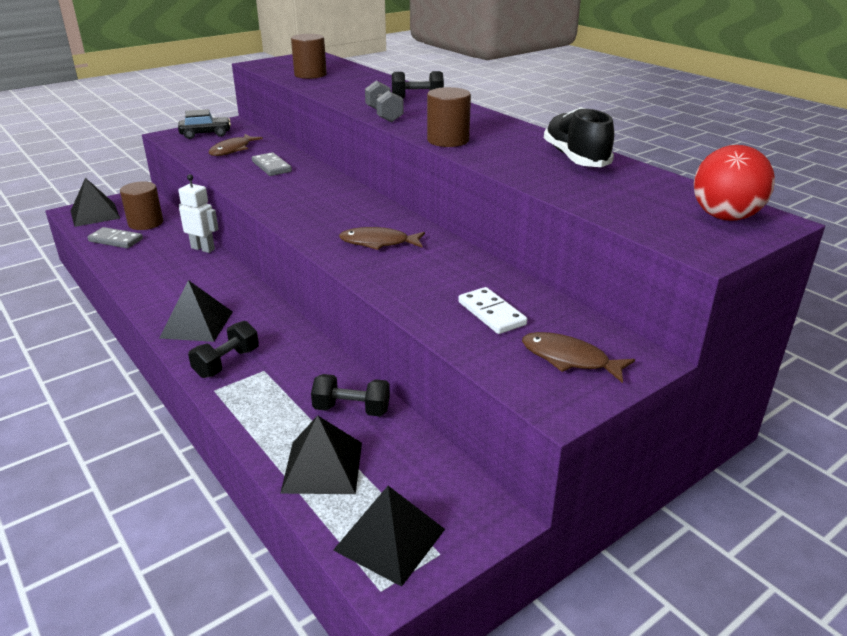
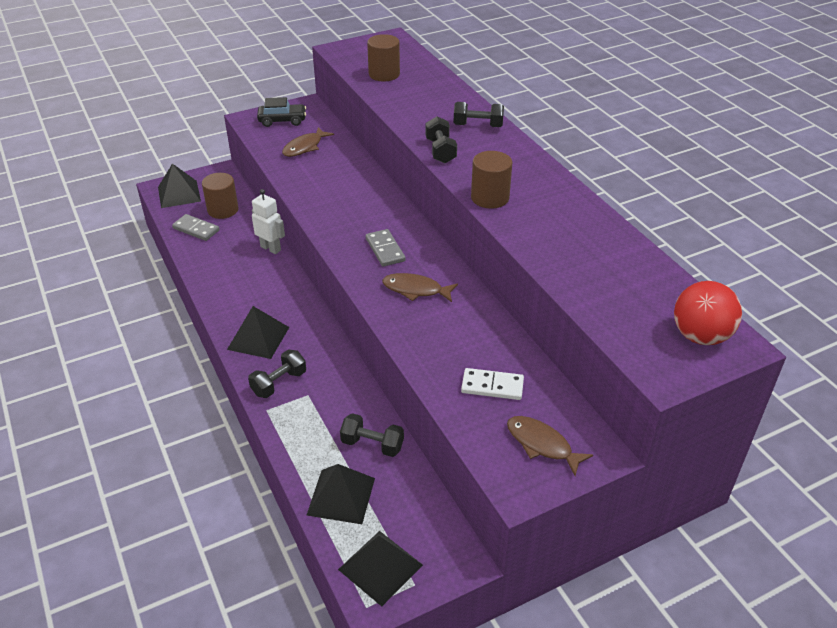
camera: 10 degrees right, 10 degrees up
grey domino [252,152,292,176] -> grey domino moved to [366,229,406,267]
grey dumbbell [365,81,404,122] -> black dumbbell [425,116,457,163]
white domino [458,287,527,334] -> white domino turned 60 degrees counterclockwise [461,368,524,400]
black shoe [544,107,614,167] -> none

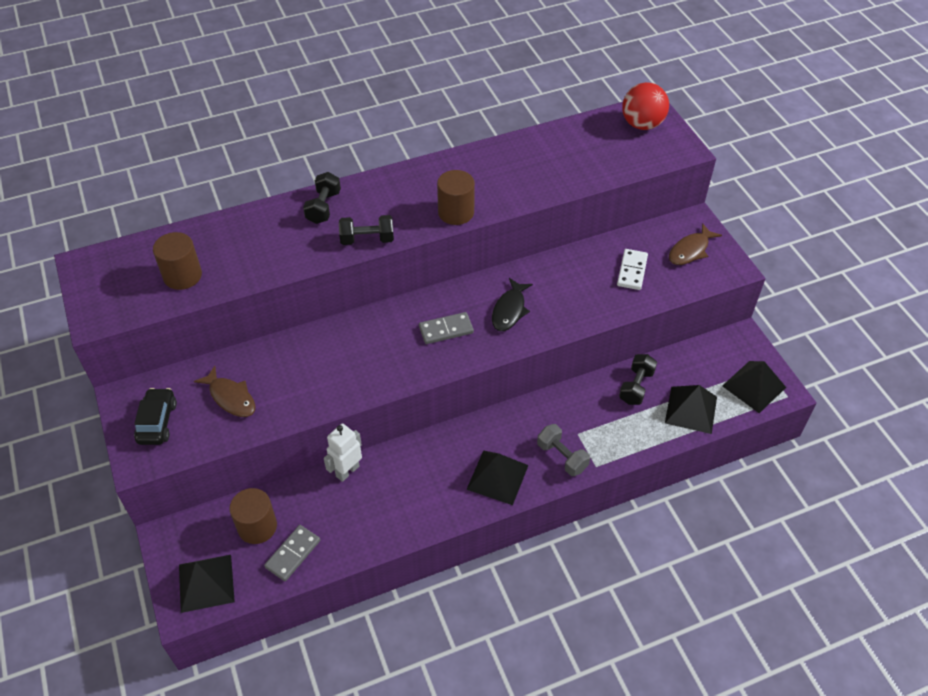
camera: 85 degrees left, 10 degrees up
black dumbbell [248,349,306,398] -> grey dumbbell [537,424,590,476]
brown fish [382,273,458,302] -> black fish [492,278,533,331]

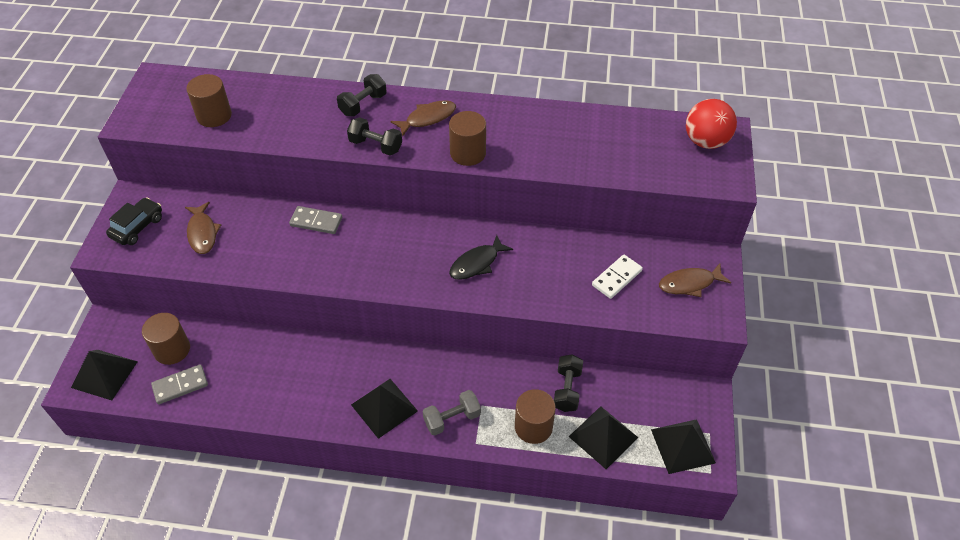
camera: 30 degrees right, 0 degrees up
white robot [324,424,362,482] -> none
grey domino [419,312,474,344] -> grey domino moved to [289,206,342,234]
grey dumbbell [537,424,590,476] -> grey dumbbell turned 75 degrees clockwise [423,390,481,436]
black dumbbell [619,354,657,405] -> black dumbbell turned 45 degrees counterclockwise [554,355,583,412]
none -> brown fish [391,100,456,137]
none -> brown cylinder [515,389,556,444]

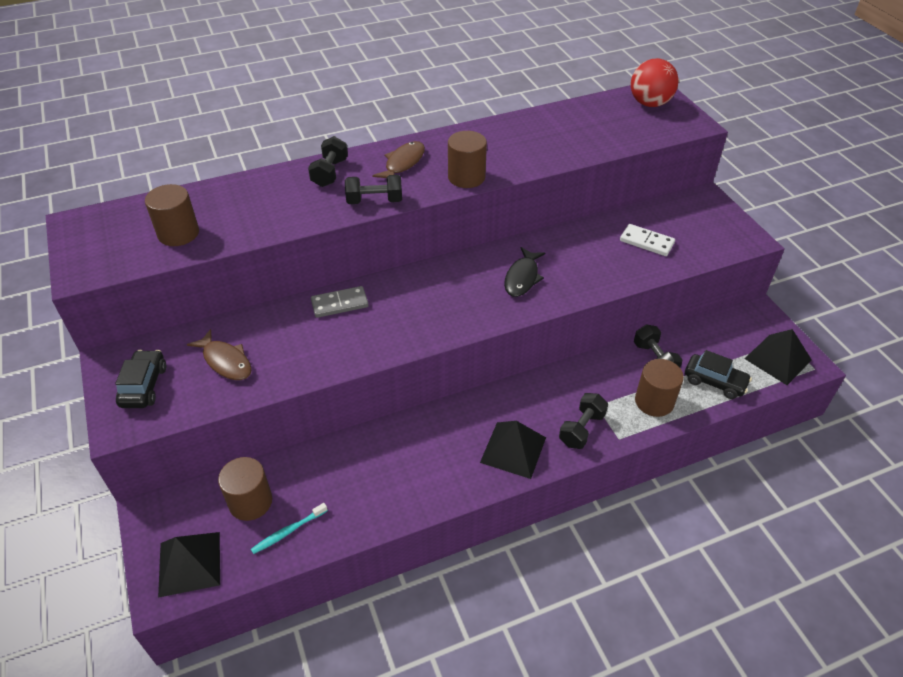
camera: 30 degrees left, 5 degrees down
grey domino [151,364,208,404] -> turquoise toothbrush [251,503,328,554]
grey dumbbell [423,390,481,436] -> black dumbbell [559,393,608,449]
black pyramid [569,406,638,469] -> black car [685,350,752,399]
white domino [592,255,643,299] -> white domino turned 75 degrees counterclockwise [620,224,675,256]
brown fish [659,264,731,297] -> none

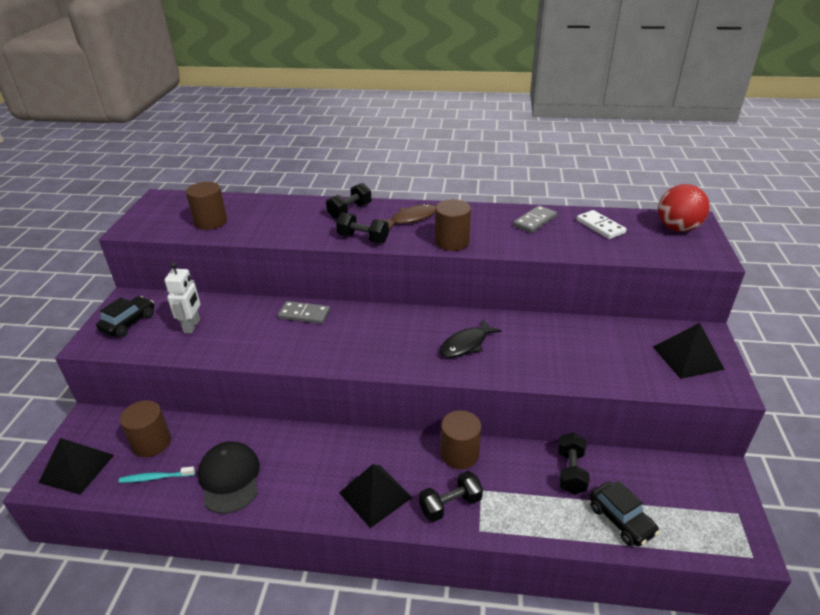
camera: 30 degrees right, 10 degrees down
brown fish [187,329,252,380] -> white robot [164,262,200,333]
white domino [620,224,675,256] -> white domino moved to [577,210,627,239]
brown cylinder [635,359,684,417] -> brown cylinder moved to [441,410,481,469]
black pyramid [744,329,812,385] -> black pyramid moved to [653,323,725,379]
none -> black cap [198,441,260,514]
none -> grey domino [513,206,557,233]

